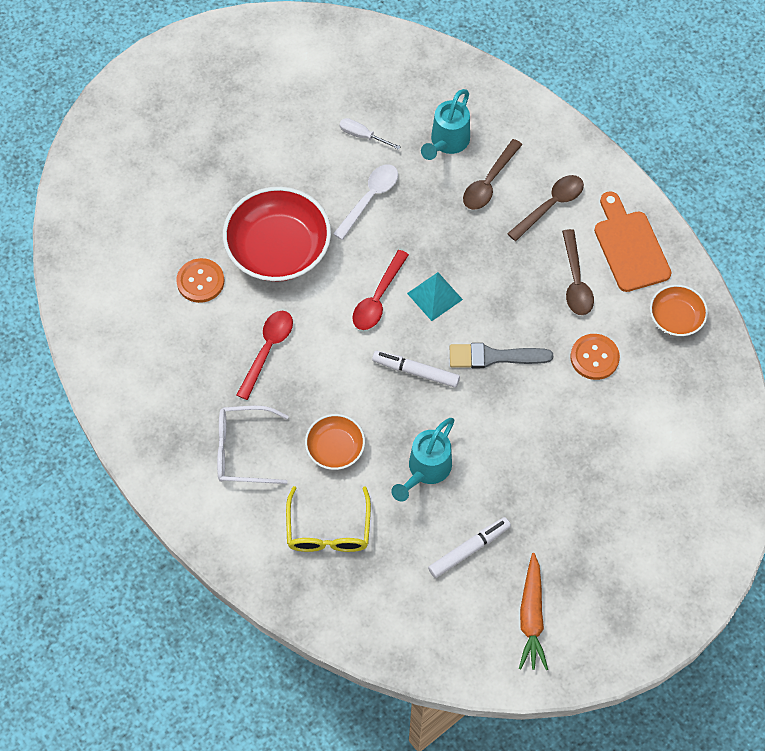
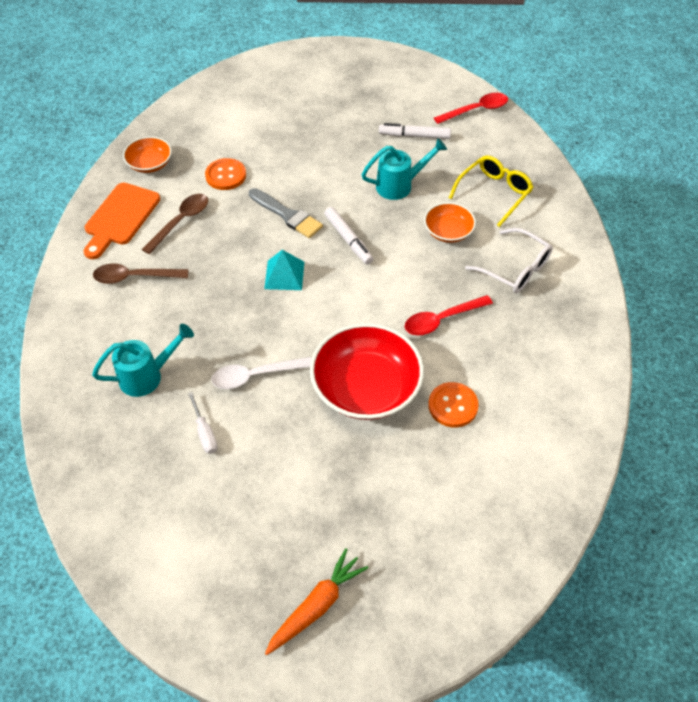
camera: 140 degrees left, 10 degrees down
red spoon [352,250,409,330] -> red spoon moved to [434,93,508,124]
brown spoon [463,139,523,210] -> none
orange carrot [519,553,548,670] -> orange carrot moved to [265,548,368,655]

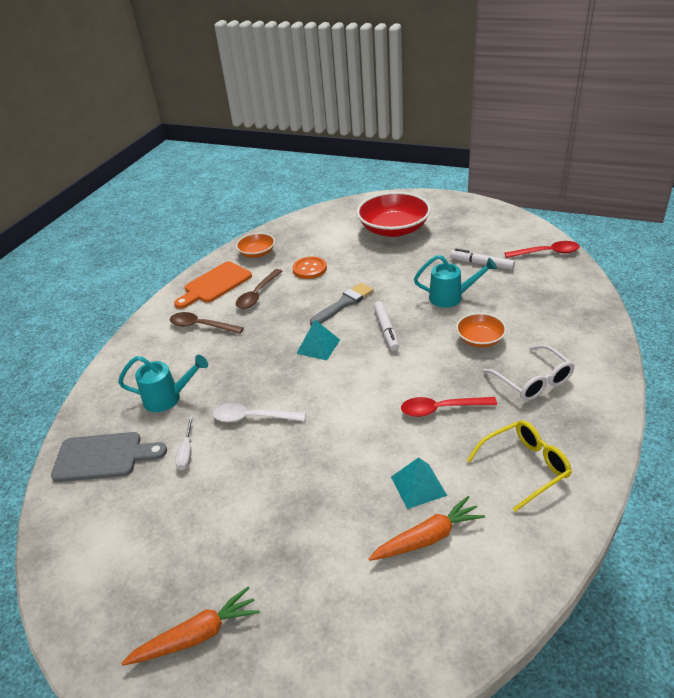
camera: 25 degrees right, 15 degrees down
brown spoon [142,194,208,254] -> brown spoon turned 150 degrees clockwise [236,269,283,309]
grey brush [249,188,323,238] -> grey brush turned 105 degrees counterclockwise [310,283,374,325]
red bowl [310,323,424,420] -> red bowl moved to [357,192,431,237]
orange button [428,382,479,427] -> turquoise pyramid [391,457,447,509]
yellow glasses [449,155,534,227] -> yellow glasses moved to [467,420,572,512]
none -> grey cutting board [51,432,167,482]
none -> orange carrot [368,496,485,561]

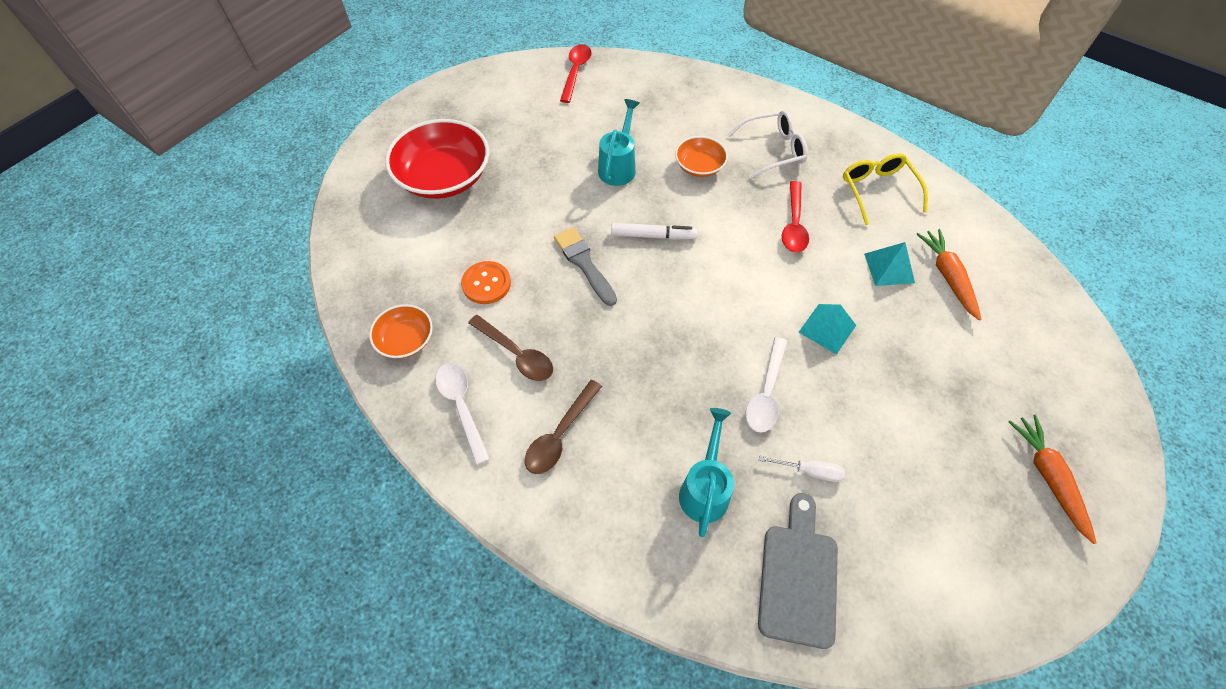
camera: 80 degrees left, 20 degrees up
orange cutting board [174,261,252,309] -> white spoon [435,363,490,465]
turquoise pyramid [296,320,340,360] -> turquoise pyramid moved to [799,304,856,355]
white marker [450,248,515,270] -> none

